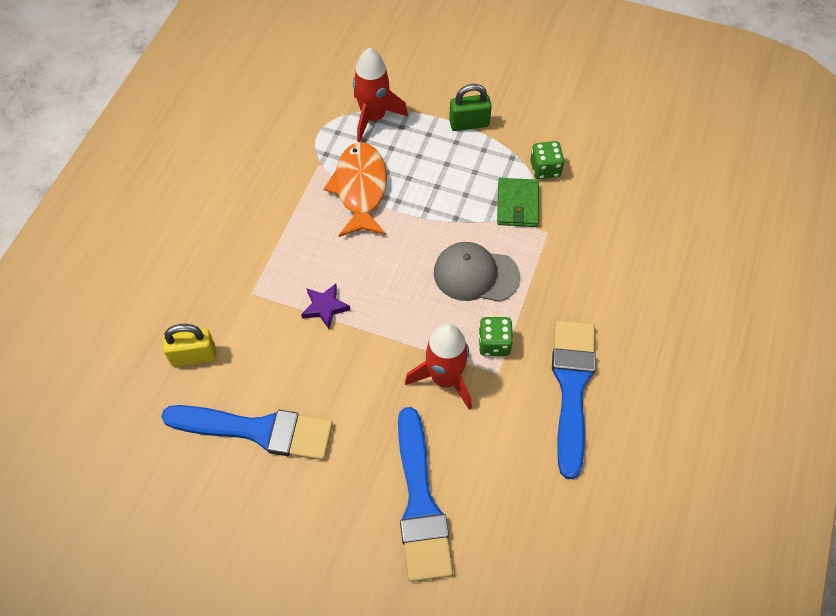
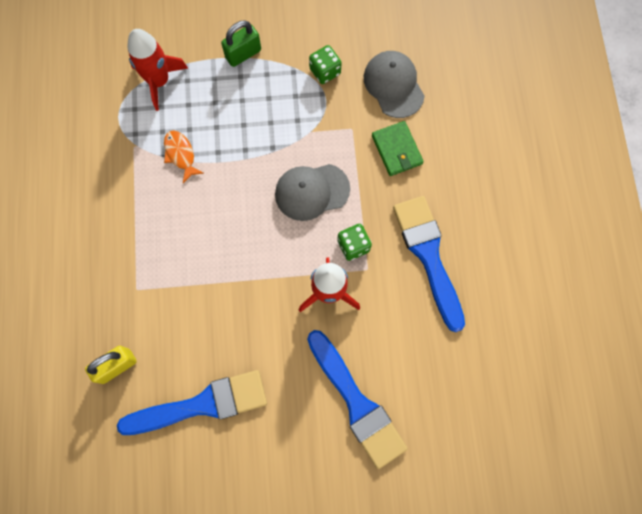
camera: 25 degrees left, 15 degrees up
purple star [301,284,350,329] -> none
orange fish [324,142,387,237] -> orange fish [164,130,203,183], size x0.55
green wallet [497,178,539,227] -> green wallet moved to [372,121,424,176]
none -> grey cap [364,51,425,118]

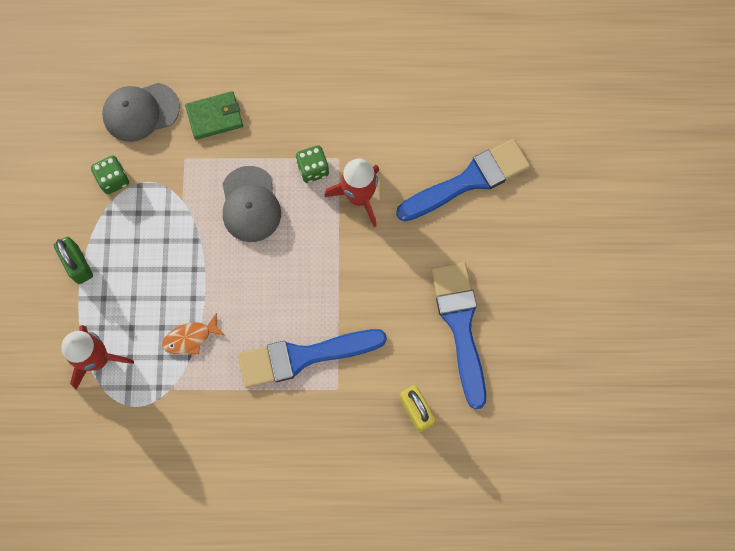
camera: 85 degrees left, 0 degrees up
blue brush [393,196,465,332] -> blue brush moved to [238,329,387,388]

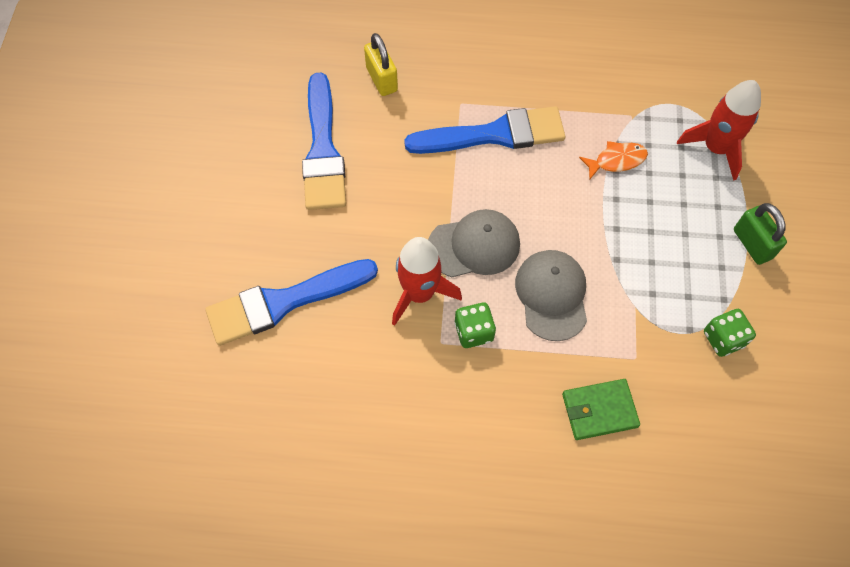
camera: 175 degrees left, 10 degrees down
grey cap [102,83,180,142] -> grey cap moved to [428,209,520,277]

